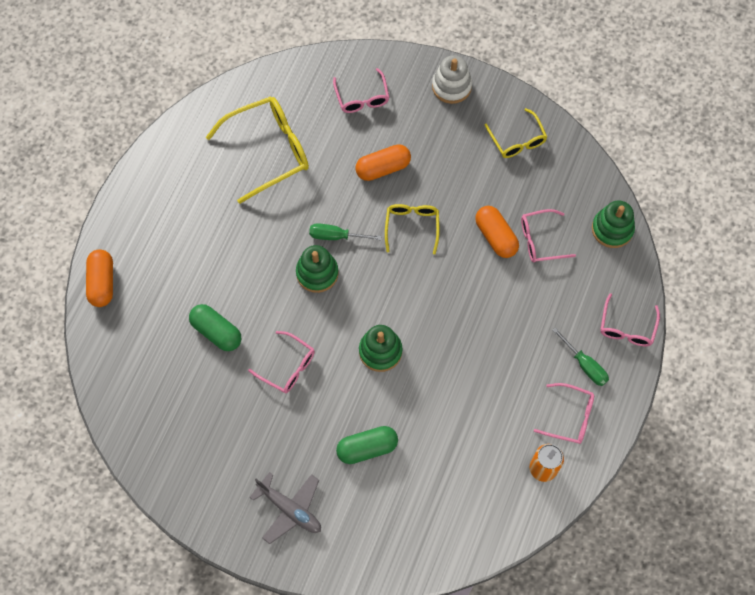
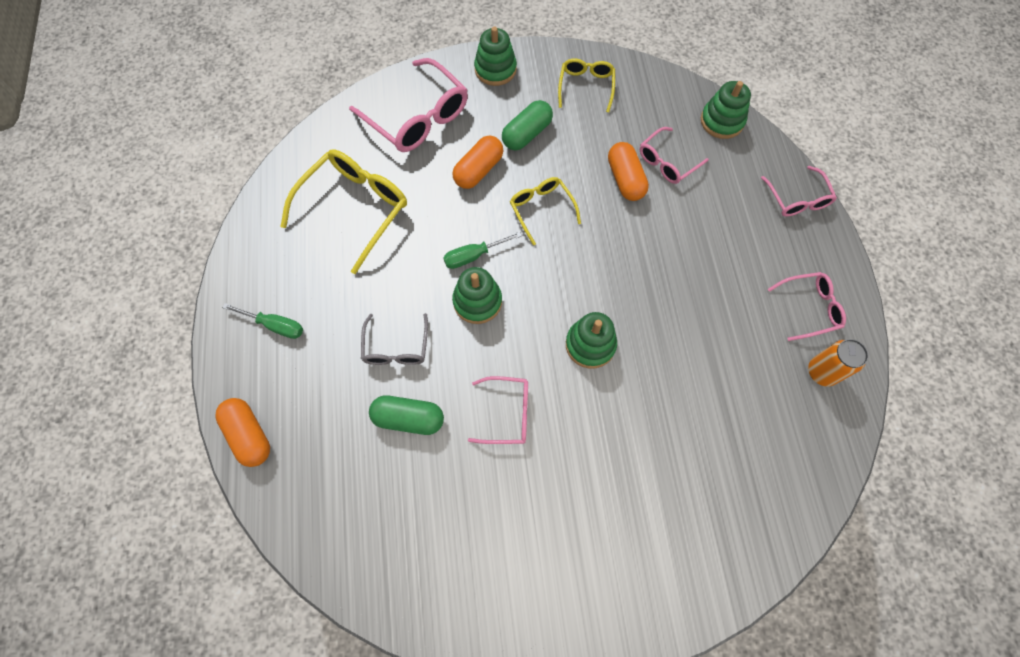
camera: 30 degrees left, 0 degrees up
grey plane [249,472,321,544] -> none
pink glasses [333,68,389,113] -> pink glasses [349,58,468,152], size x1.75
green capsule [336,426,398,464] -> green capsule moved to [502,100,553,150]
white stacking toy [432,55,472,104] -> green stacking toy [474,27,517,86]
orange capsule [475,206,519,258] -> orange capsule turned 45 degrees clockwise [608,142,649,201]
yellow glasses [485,108,547,158] -> yellow glasses turned 120 degrees counterclockwise [558,58,615,113]
green screwdriver [552,327,609,386] -> green screwdriver moved to [222,303,303,339]
none -> grey glasses [361,313,428,365]

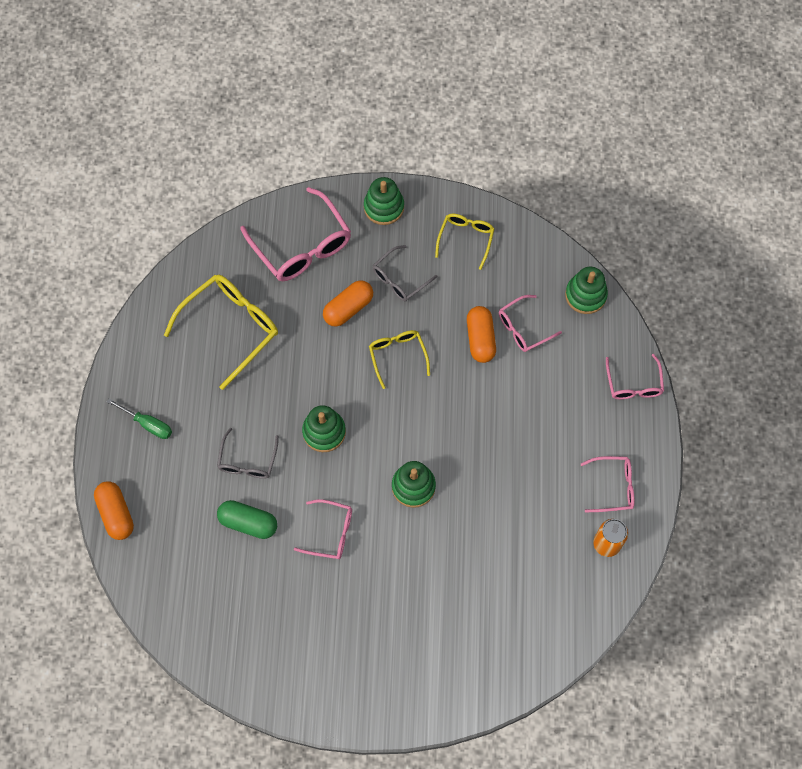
camera: 10 degrees right, 0 degrees up
green screwdriver [443,232,522,269] -> none
green capsule [502,100,553,150] -> grey glasses [373,245,437,301]

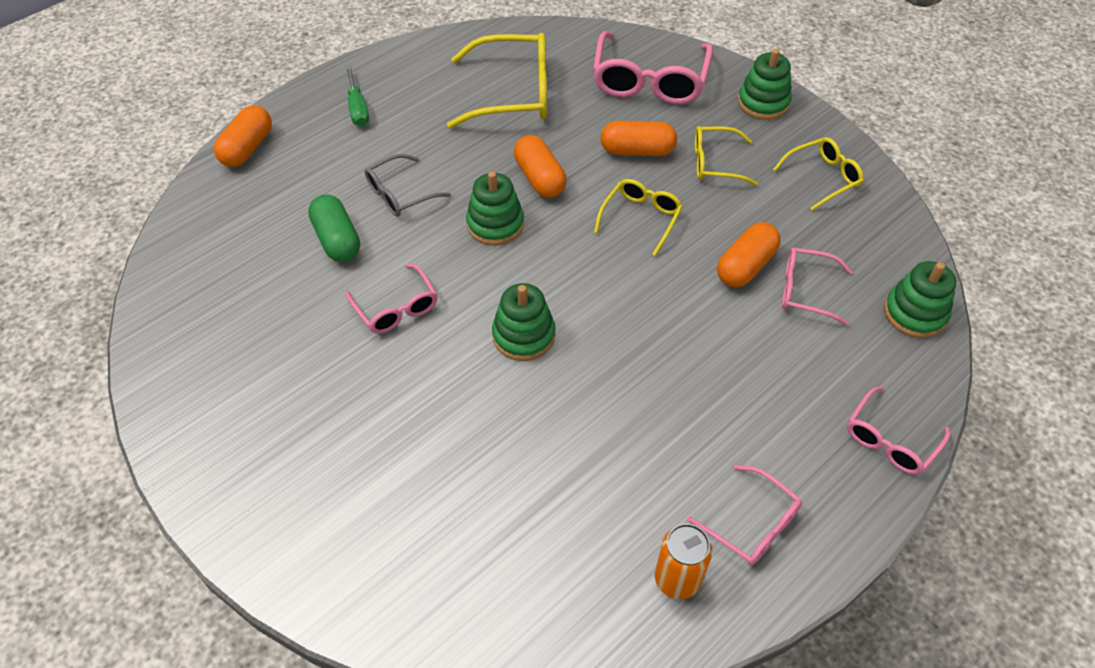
camera: 45 degrees right, 15 degrees down
grey glasses [373,245,437,301] -> yellow glasses [695,126,758,186]
none -> orange capsule [514,135,567,198]

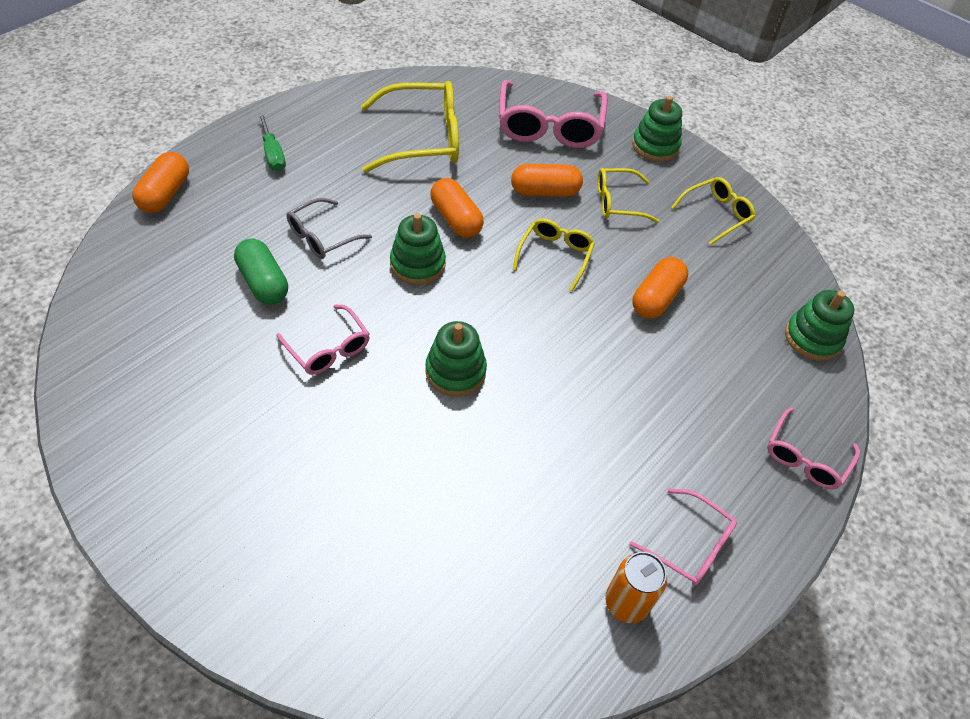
camera: 10 degrees left, 0 degrees up
pink glasses [782,248,853,326] -> none

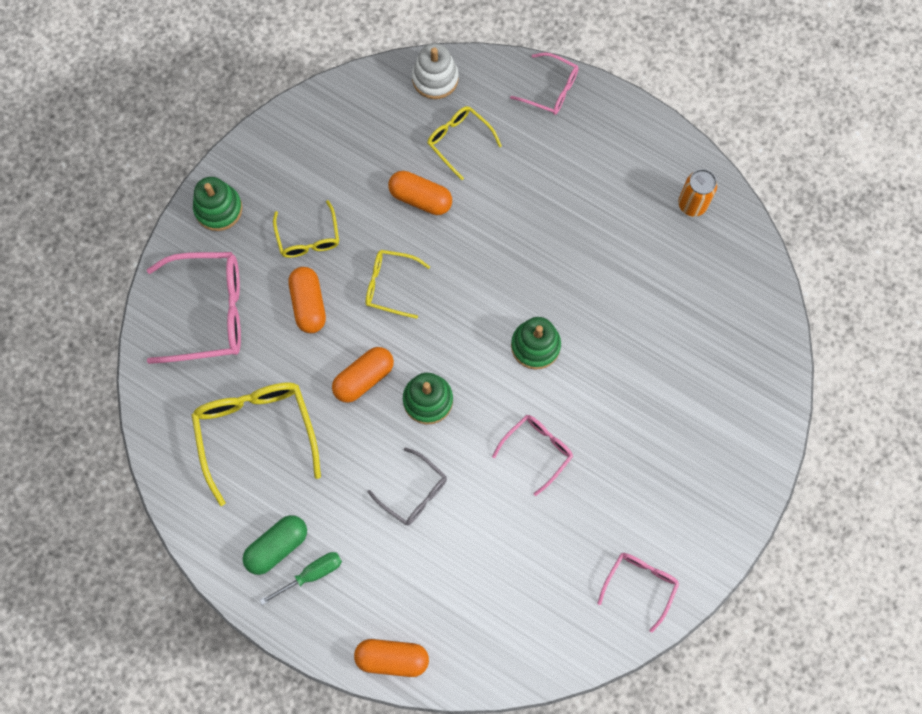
camera: 95 degrees left, 20 degrees up
green capsule [234,239,288,305] -> green capsule moved to [243,515,307,575]
pink glasses [629,488,737,586] -> pink glasses moved to [597,553,679,633]
yellow glasses [671,177,755,245] -> yellow glasses moved to [427,106,502,180]
green stacking toy [785,290,854,361] -> white stacking toy [412,43,459,99]

